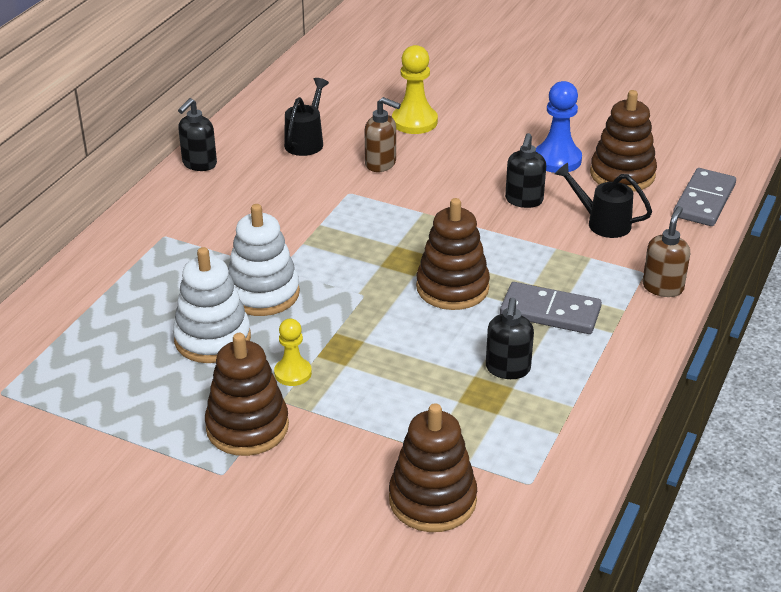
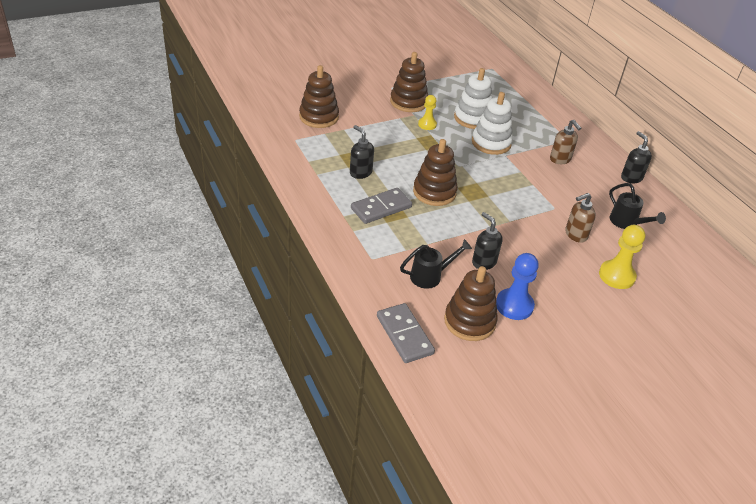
camera: 125 degrees right, 5 degrees up
brown soap dispenser [642,206,690,297] -> brown soap dispenser moved to [550,120,581,164]

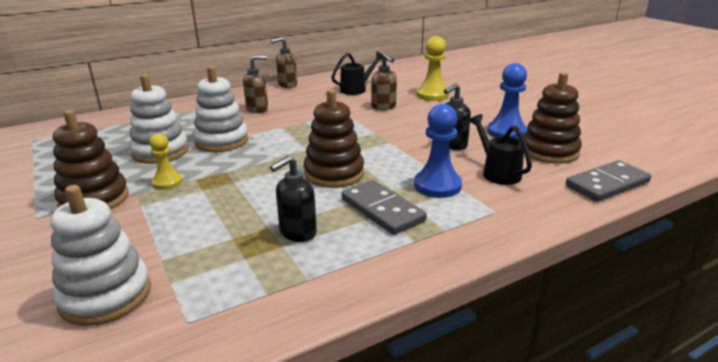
camera: 90 degrees left, 15 degrees down
brown stacking toy [299,65,339,128] -> white stacking toy [51,185,151,326]
black soap dispenser [621,131,652,183] -> brown soap dispenser [271,37,297,88]
none -> blue pawn [414,104,462,198]

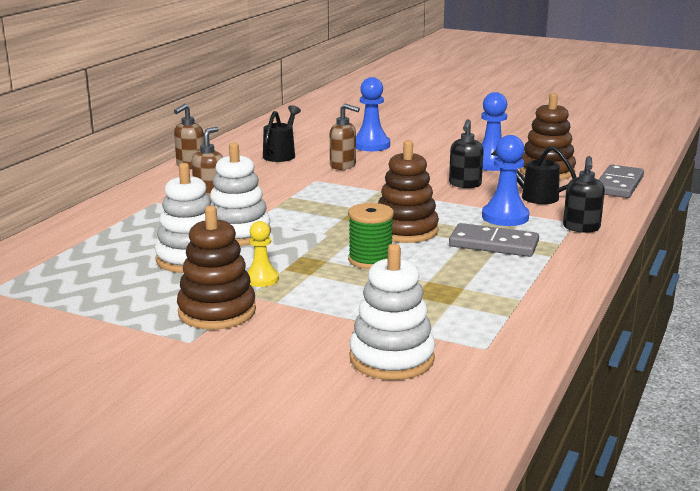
camera: 35 degrees left, 5 degrees down
black soap dispenser [270,155,317,242] -> black soap dispenser moved to [563,156,605,233]
yellow pawn [417,36,449,101] -> blue pawn [356,77,390,151]
none -> green spool [348,203,394,269]

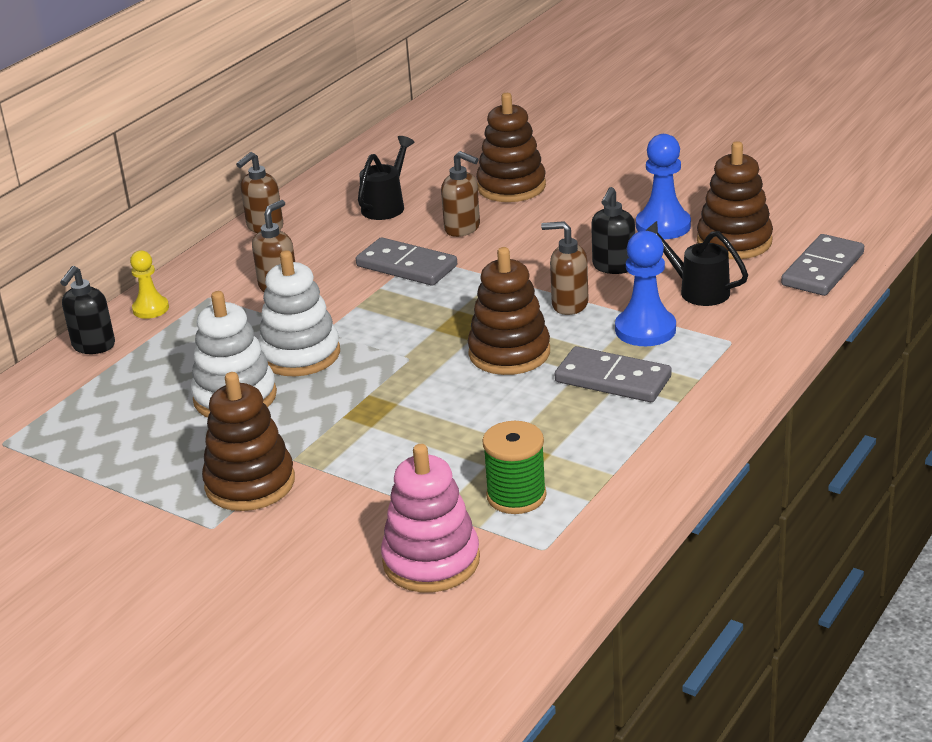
camera: 10 degrees right, 10 degrees up
yellow pawn [247,221,279,287] -> yellow pawn moved to [130,250,169,319]
green spool [348,203,394,269] -> green spool moved to [482,421,547,514]
white stacking toy [350,244,435,380] -> pink stacking toy [381,444,480,592]
blue pawn [356,77,390,151] -> brown stacking toy [476,93,546,202]
black soap dispenser [563,156,605,233] -> black soap dispenser moved to [60,266,115,354]
none -> grey domino [356,237,457,286]
none -> brown soap dispenser [541,221,589,315]

